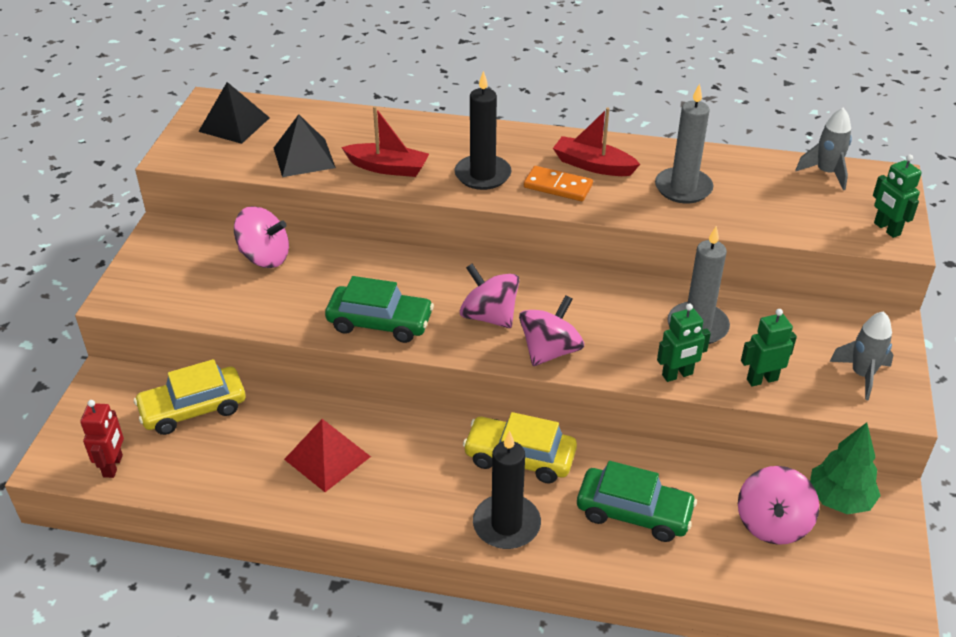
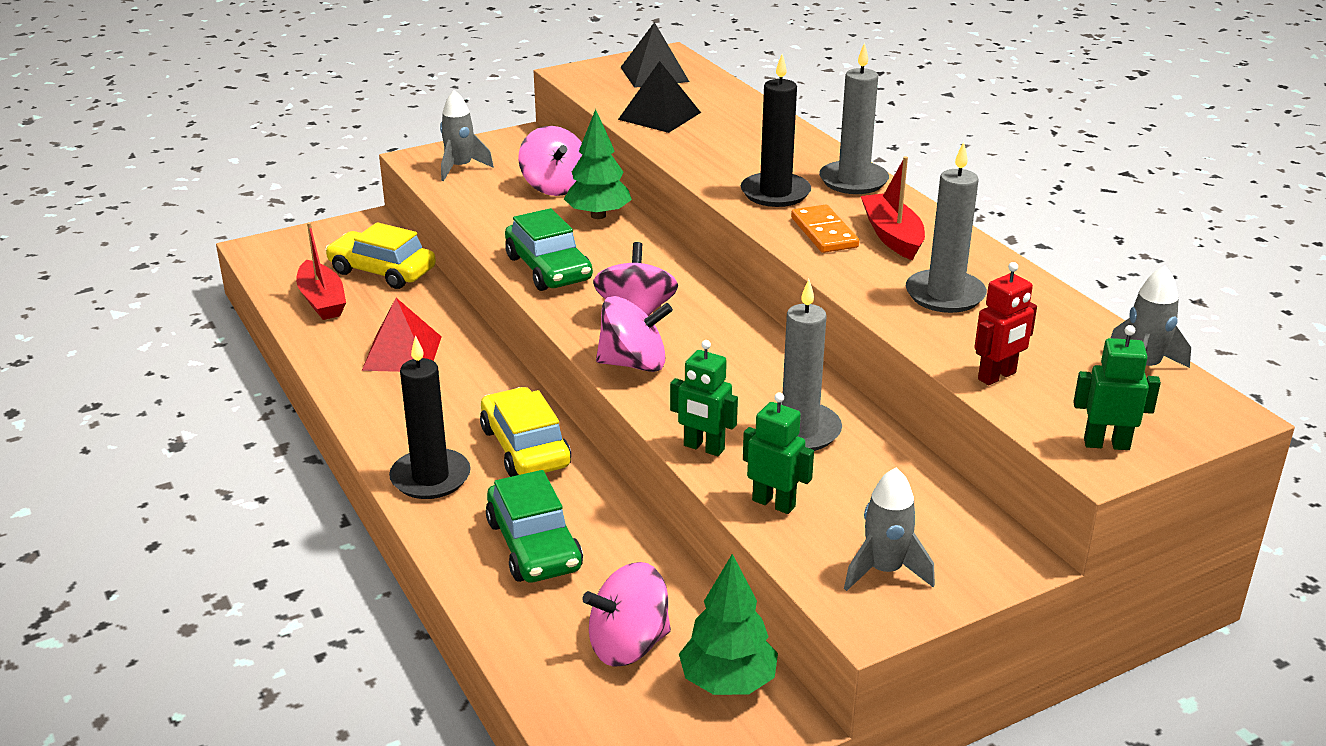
camera: 50 degrees right, 10 degrees down
red robot [80,400,124,478] -> red robot moved to [974,262,1037,385]
red boat [341,106,429,177] -> red boat moved to [296,222,346,320]
green robot [873,154,922,238] -> green robot turned 75 degrees clockwise [1073,325,1161,450]
none -> grey rocket [440,90,494,181]
none -> green tree [564,109,632,219]
none -> grey candle [819,42,889,194]

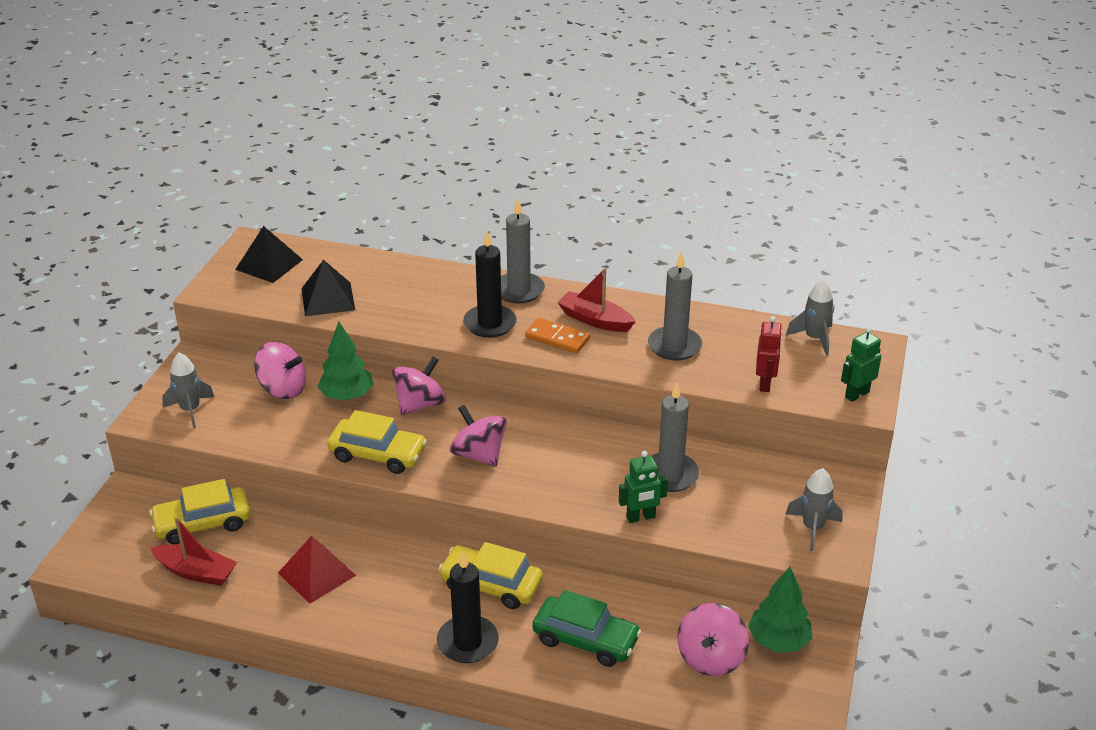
camera: 45 degrees left, 5 degrees up
green car [505,208,593,291] -> yellow car [327,410,427,474]
pink spinning top [596,296,673,372] -> pink spinning top moved to [392,356,446,415]
green robot [743,392,814,514] -> none

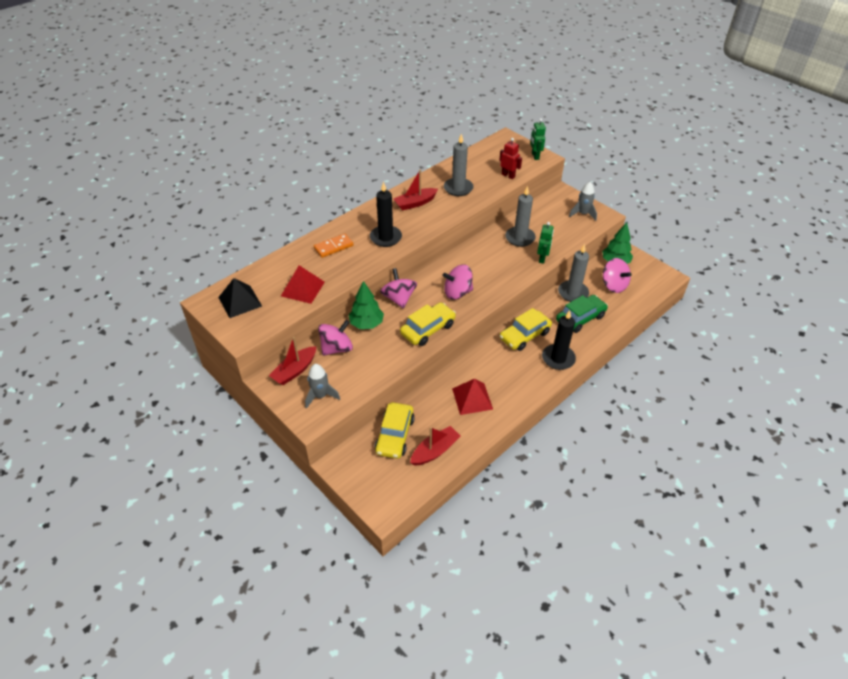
camera: 60 degrees left, 10 degrees up
black pyramid [301,260,355,316] -> red pyramid [281,265,325,304]
grey candle [501,199,545,303] -> grey candle moved to [558,244,589,302]
orange domino [525,318,590,353] -> orange domino moved to [314,234,353,258]
grey rocket [786,279,834,356] -> none
none -> red boat [269,337,316,385]

